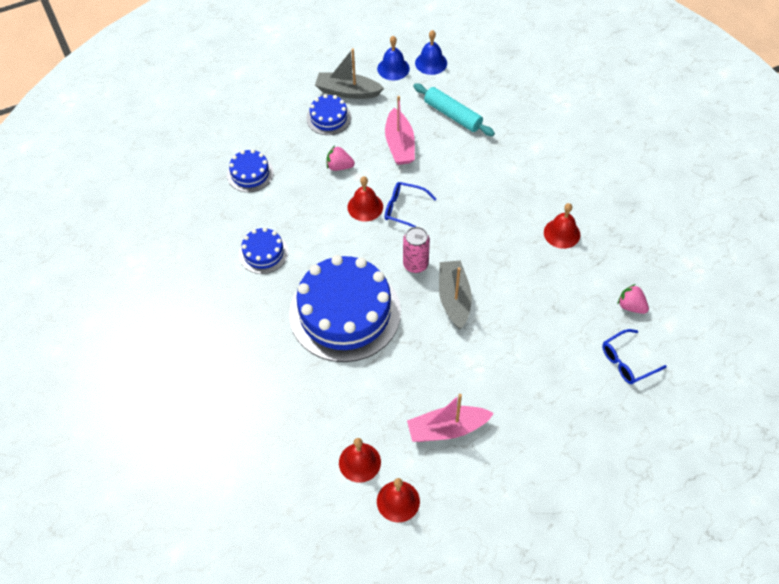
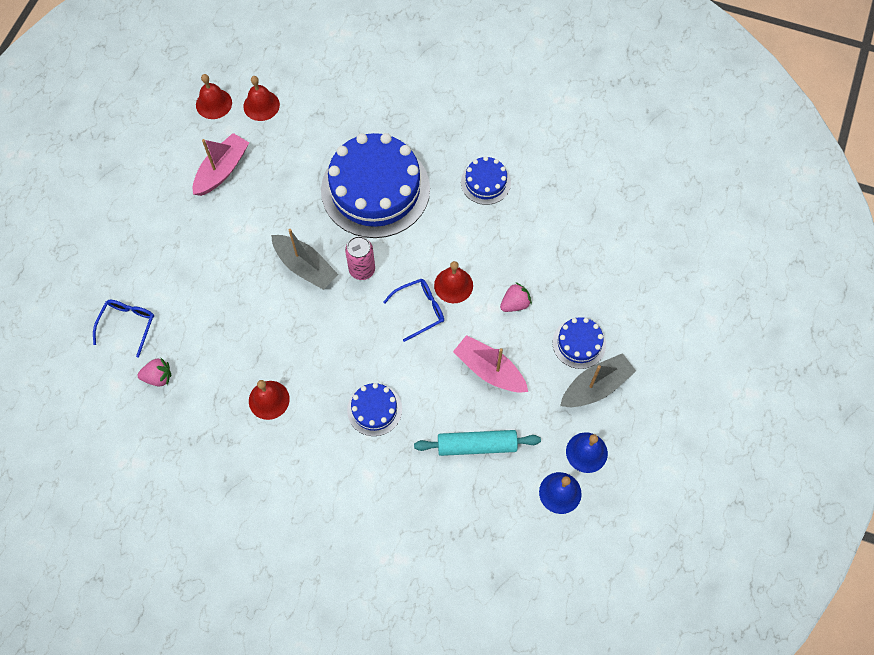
camera: 135 degrees right, 10 degrees up
blue cake [227,149,274,192] -> blue cake moved to [347,383,402,436]

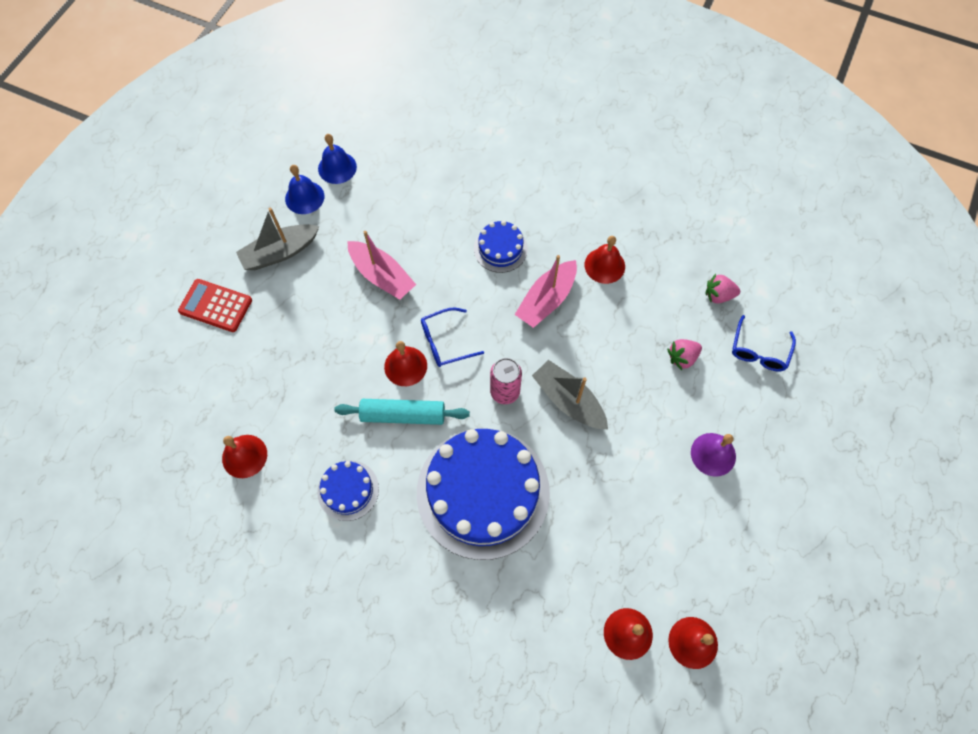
camera: 175 degrees left, 0 degrees up
pink boat [193,133,249,196] -> pink boat moved to [515,255,577,328]
turquoise rolling pin [414,430,541,456] -> turquoise rolling pin moved to [334,399,470,425]
pink strawberry [500,283,532,312] -> pink strawberry moved to [667,339,702,370]
blue cake [553,317,606,369] -> none
none -> red calculator [178,279,252,332]
none -> red bell [222,435,267,478]
none -> purple bell [691,433,736,477]

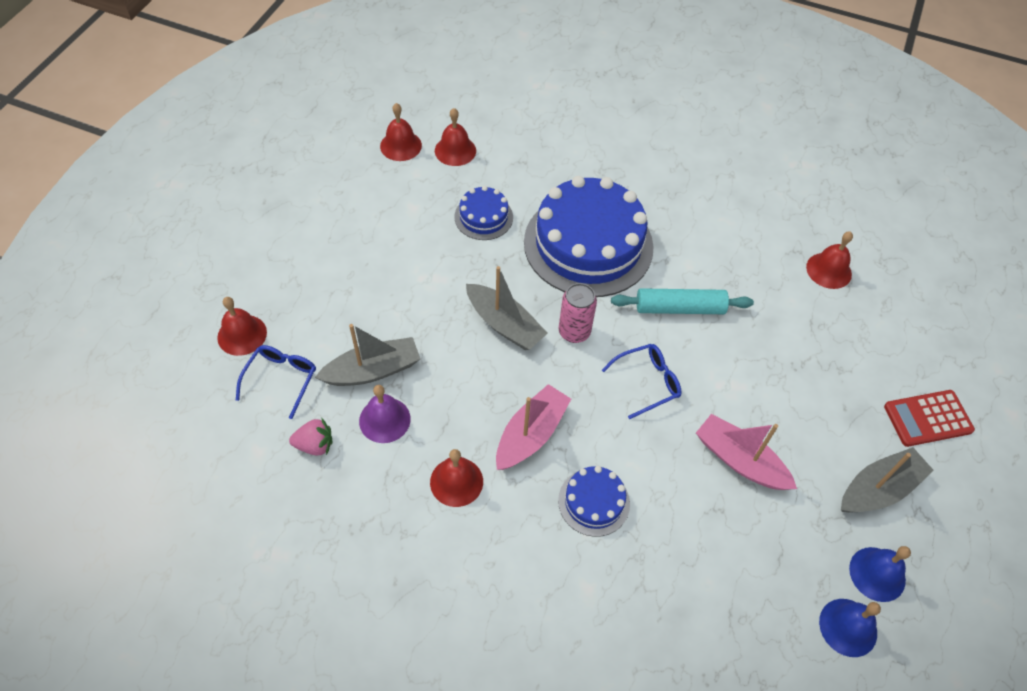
camera: 175 degrees right, 10 degrees down
red calculator [178,279,252,332] -> red calculator turned 150 degrees clockwise [884,390,975,447]
blue cake [317,460,379,521] -> blue cake moved to [454,186,513,240]
red bell [384,341,427,386] -> red bell moved to [217,297,267,356]
pink strawberry [667,339,702,370] -> grey boat [315,324,420,386]
purple bell [691,433,736,477] -> purple bell moved to [359,385,411,443]

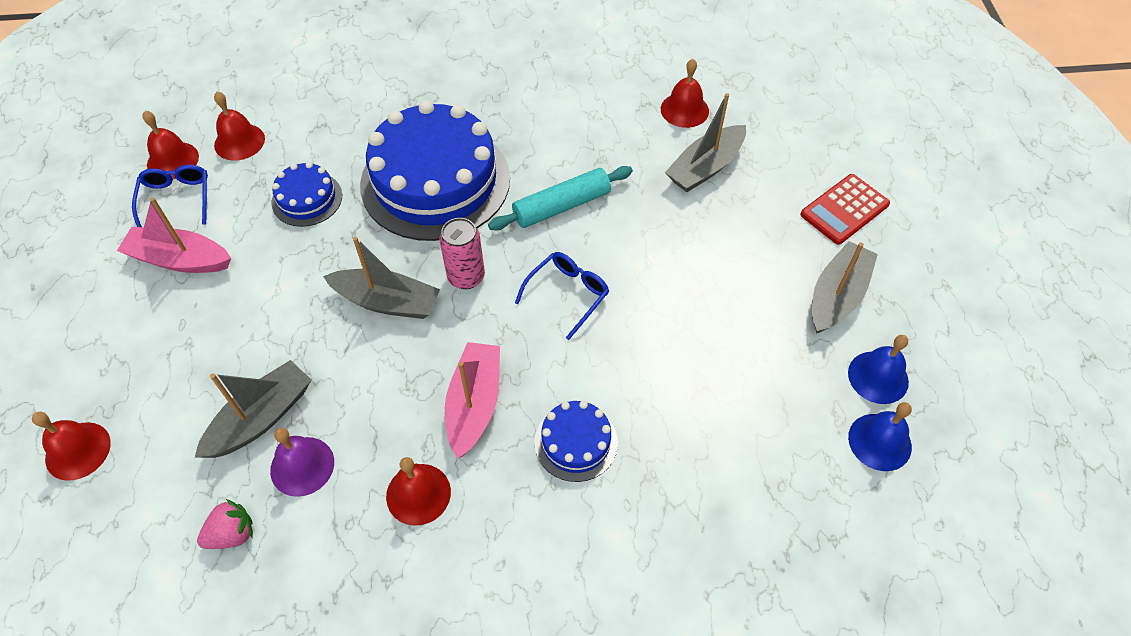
camera: 25 degrees left, 0 degrees up
blue glasses [236,345,316,419] -> blue glasses moved to [132,165,208,227]
pink boat [696,414,797,490] -> pink boat moved to [117,197,231,273]
none -> grey boat [665,93,746,192]

